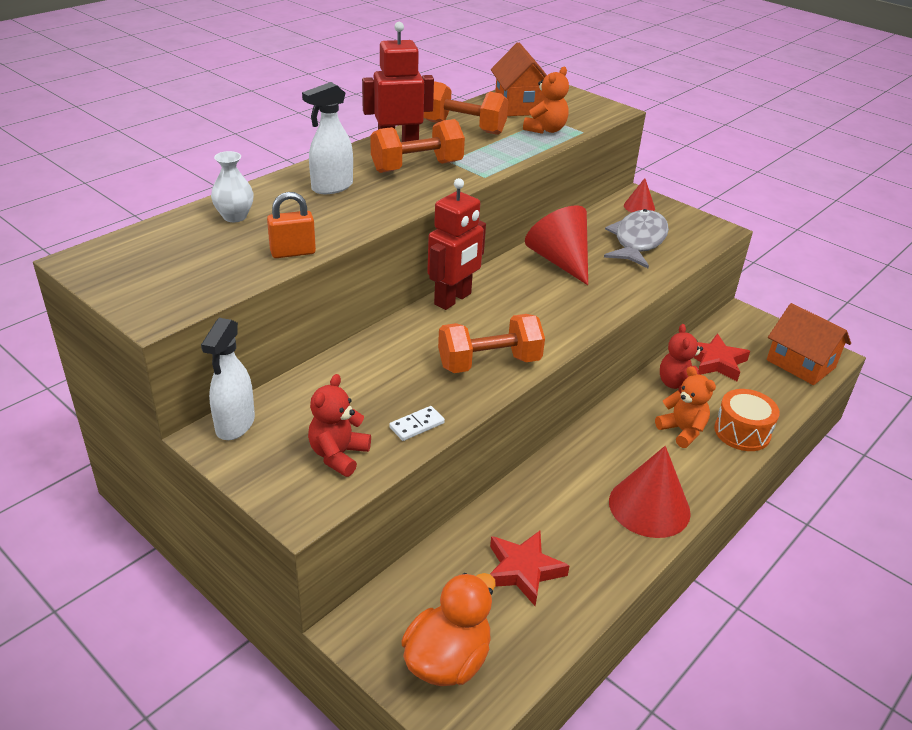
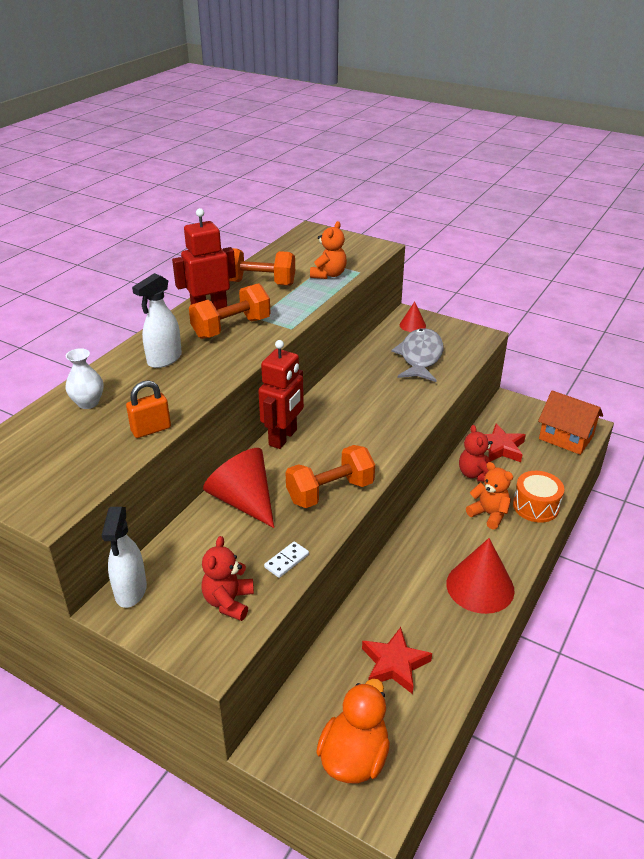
camera: 10 degrees left, 0 degrees up
orange house [491,42,547,116] -> none
red cone [525,205,588,285] -> red cone moved to [203,448,274,528]

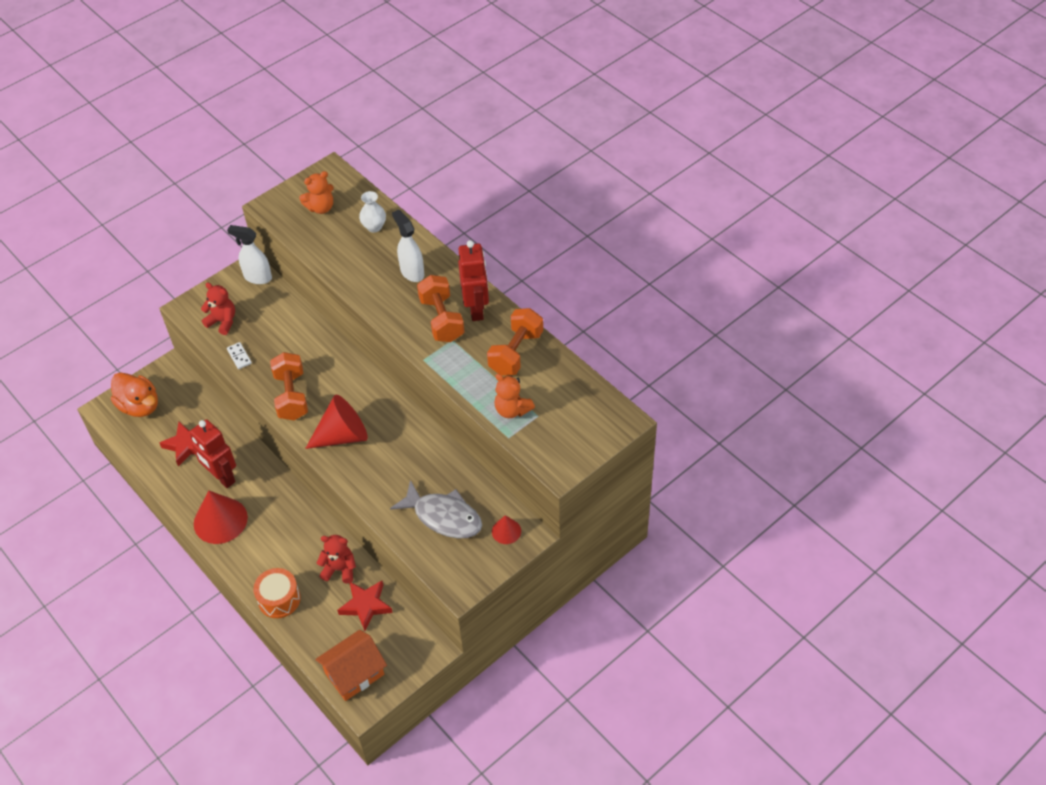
camera: 110 degrees right, 15 degrees up
orange padlock [126,380,171,438] -> none
red cone [203,448,274,528] -> red cone moved to [305,395,368,449]
red robot [258,340,304,449] -> red robot moved to [190,419,236,488]
orange teddy bear [466,462,513,530] -> orange teddy bear moved to [299,171,334,214]

